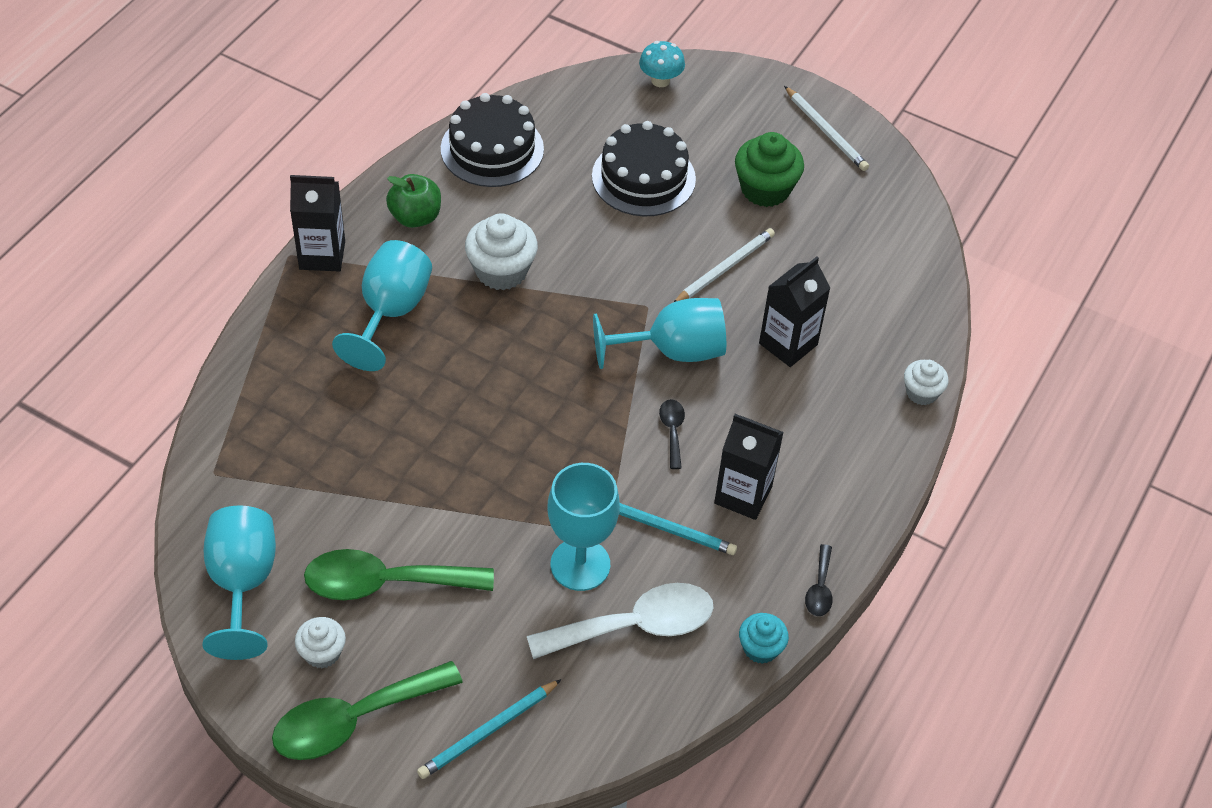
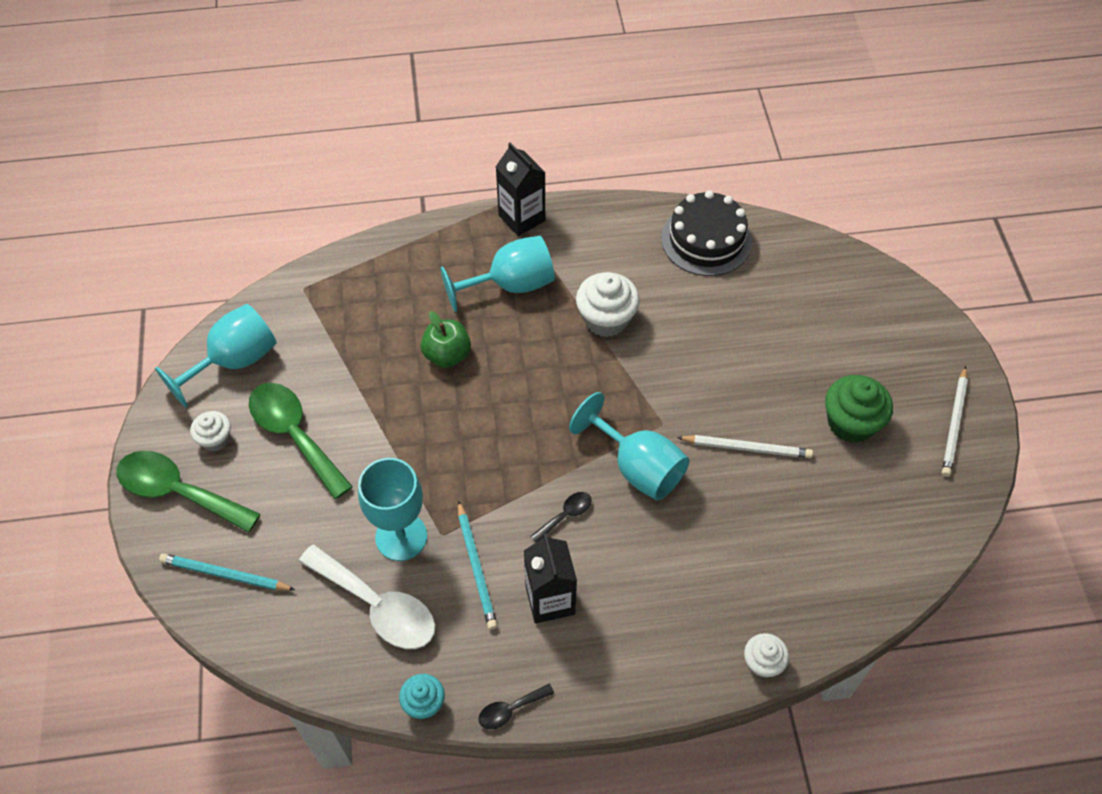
camera: 55 degrees right, 5 degrees up
green apple [386,174,441,228] -> green apple moved to [421,311,471,368]
black cake [592,121,696,216] -> none
turquoise mushroom [639,41,685,87] -> none
black carton [759,257,830,367] -> none

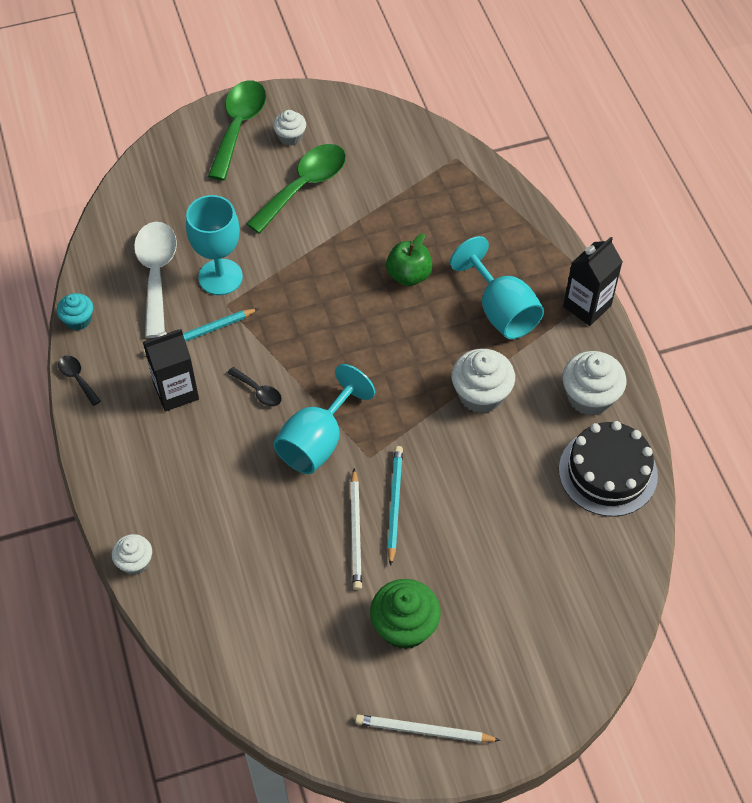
camera: 80 degrees right, 0 degrees up
turquoise goblet [155,304,276,407] -> none
turquoise pencil [159,553,295,591] -> turquoise pencil moved to [387,446,403,566]
white spoon [299,545,435,649] -> white spoon turned 150 degrees clockwise [134,222,177,338]
none -> white cupcake [562,351,626,416]

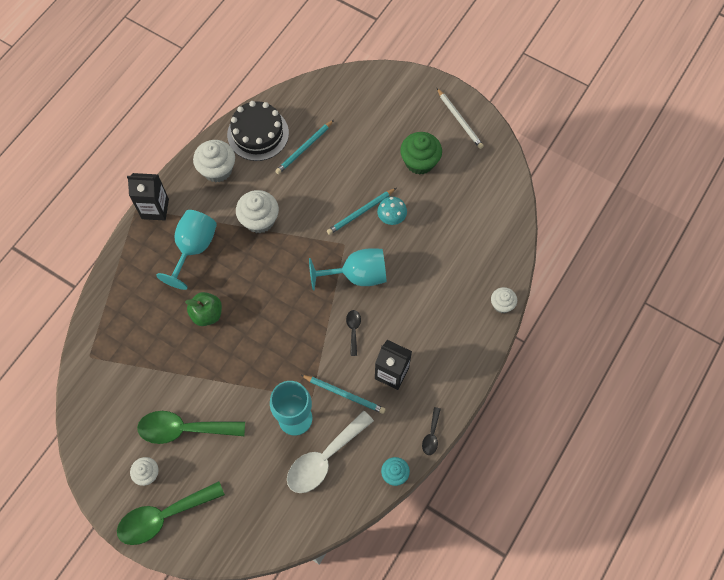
camera: 130 degrees left, 10 degrees up
white pencil [350,468,362,590] -> turquoise mushroom [377,197,407,225]
none -> turquoise pencil [275,120,334,174]

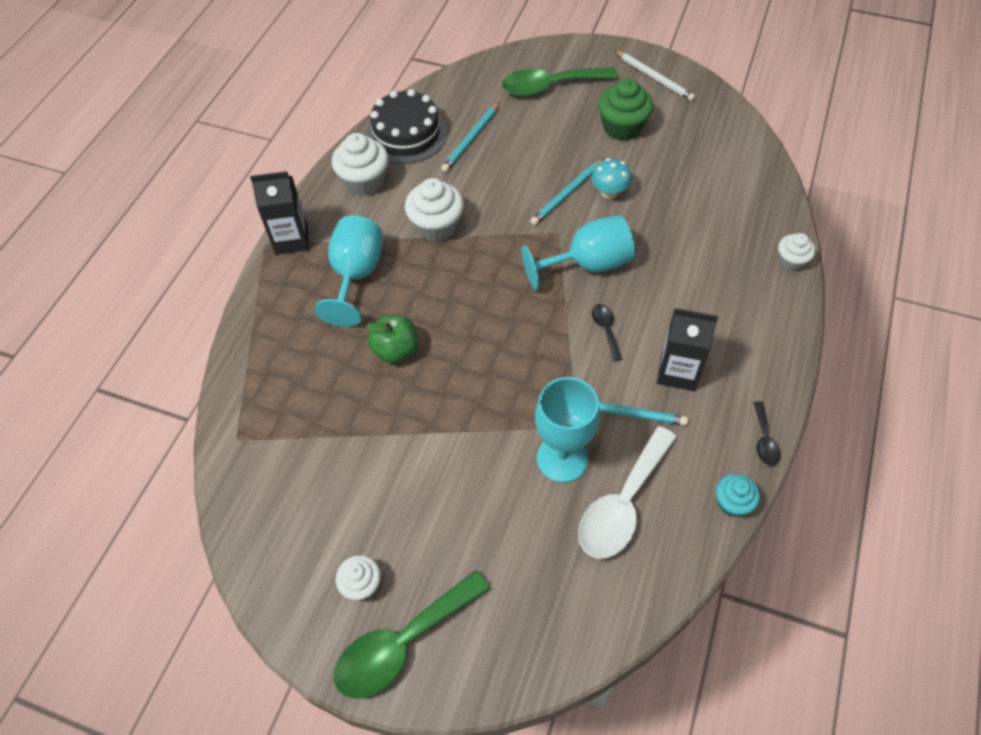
camera: 10 degrees left, 10 degrees down
green spoon [137,411,245,444] -> green spoon moved to [502,67,618,96]

